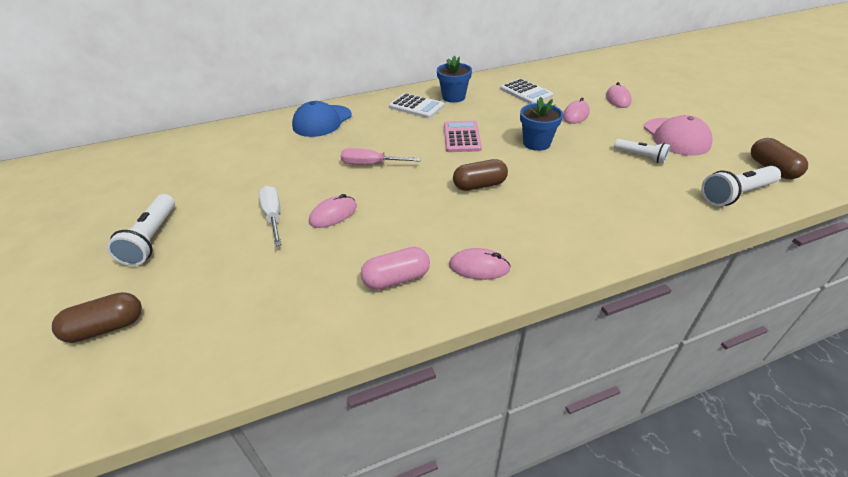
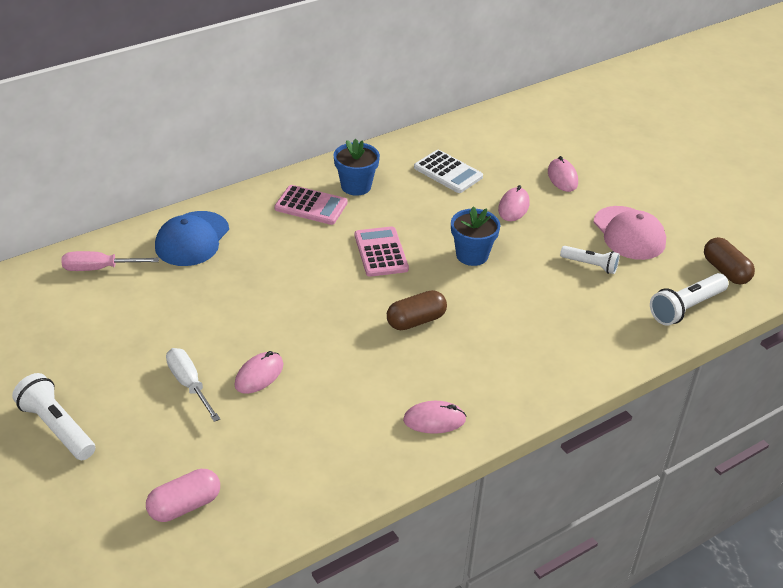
camera: 15 degrees left, 0 degrees up
brown capsule [52,292,142,343] -> none
white flashlight [107,194,175,266] -> white flashlight turned 150 degrees clockwise [12,373,95,460]
pink screwdriver [341,148,421,165] -> pink screwdriver moved to [61,251,159,271]
pink capsule [361,247,430,290] -> pink capsule moved to [146,469,220,522]
white calculator [389,93,444,118] -> pink calculator [274,185,347,225]

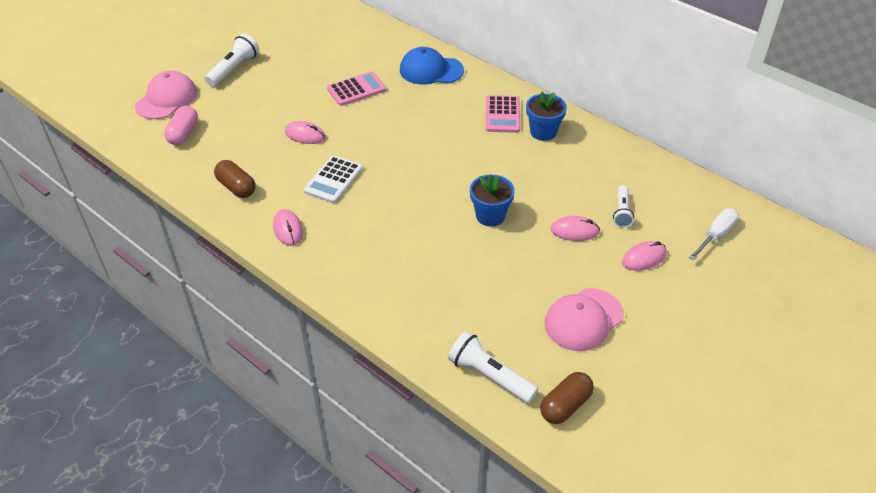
camera: 75 degrees right, 5 degrees up
pink screwdriver [61,251,159,271] -> none
pink capsule [146,469,220,522] -> pink capsule turned 60 degrees clockwise [164,106,198,145]
white screwdriver [166,348,220,422] -> white screwdriver moved to [689,208,739,260]
pink calculator [355,226,409,277] -> pink calculator moved to [327,71,386,106]
brown capsule [387,290,447,330] -> brown capsule moved to [214,160,256,198]
white calculator [414,150,483,193] -> white calculator moved to [304,156,363,203]
white flashlight [560,246,620,274] -> white flashlight moved to [613,185,634,228]
none -> pink cap [135,71,197,119]

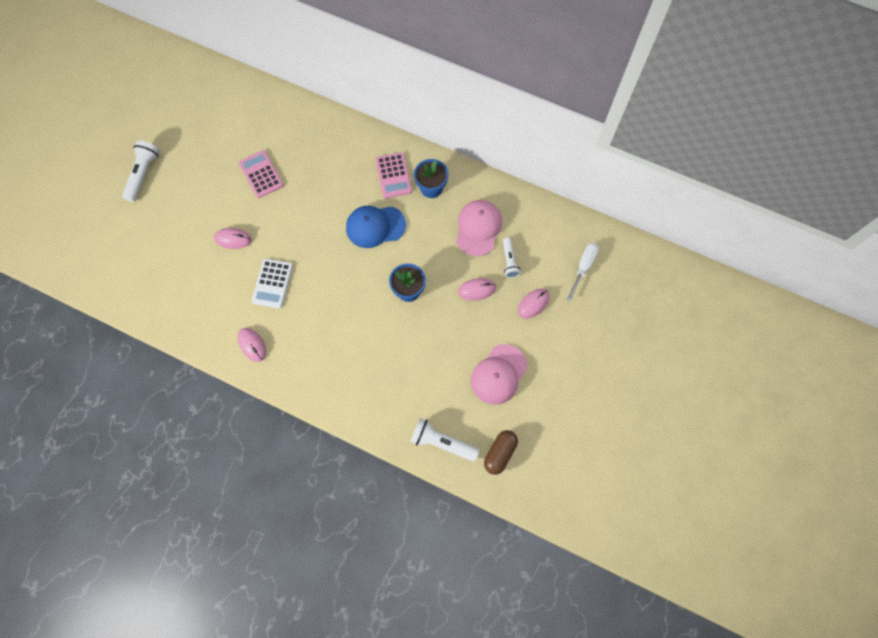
camera: 15 degrees left, 25 degrees up
pink cap [135,71,197,119] -> pink cap moved to [456,200,502,256]
pink capsule [164,106,198,145] -> none
brown capsule [214,160,256,198] -> none
pink calculator [327,71,386,106] -> pink calculator turned 75 degrees counterclockwise [239,150,283,198]
blue cap [400,47,464,84] -> blue cap moved to [346,206,406,248]

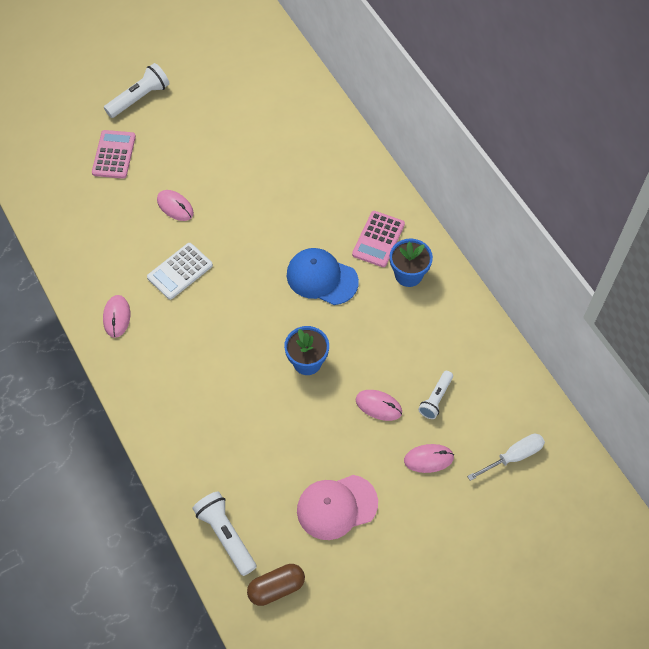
camera: 35 degrees right, 10 degrees down
pink calculator [239,150,283,198] -> pink calculator moved to [92,130,136,179]
pink cap [456,200,502,256] -> none

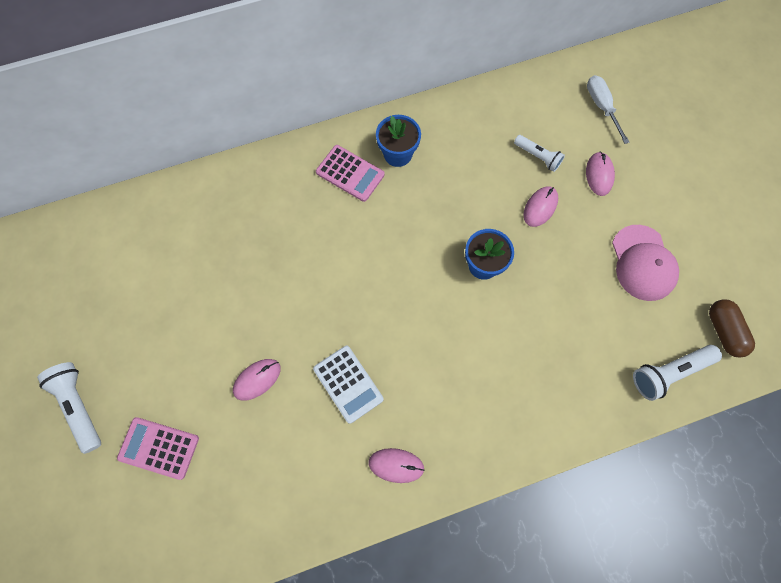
camera: 80 degrees left, 10 degrees up
blue cap [287,248,359,305] -> none

